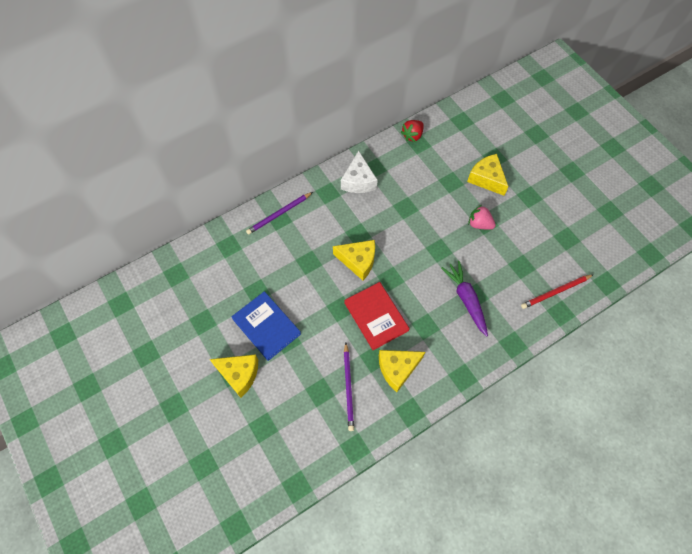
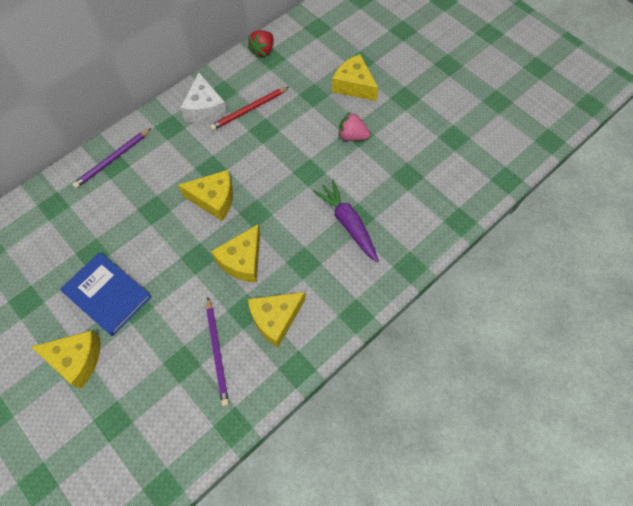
camera: 10 degrees left, 0 degrees up
red book [344,282,410,350] -> yellow cheese [211,224,260,283]
red pencil [521,274,594,309] -> red pencil moved to [210,87,289,130]

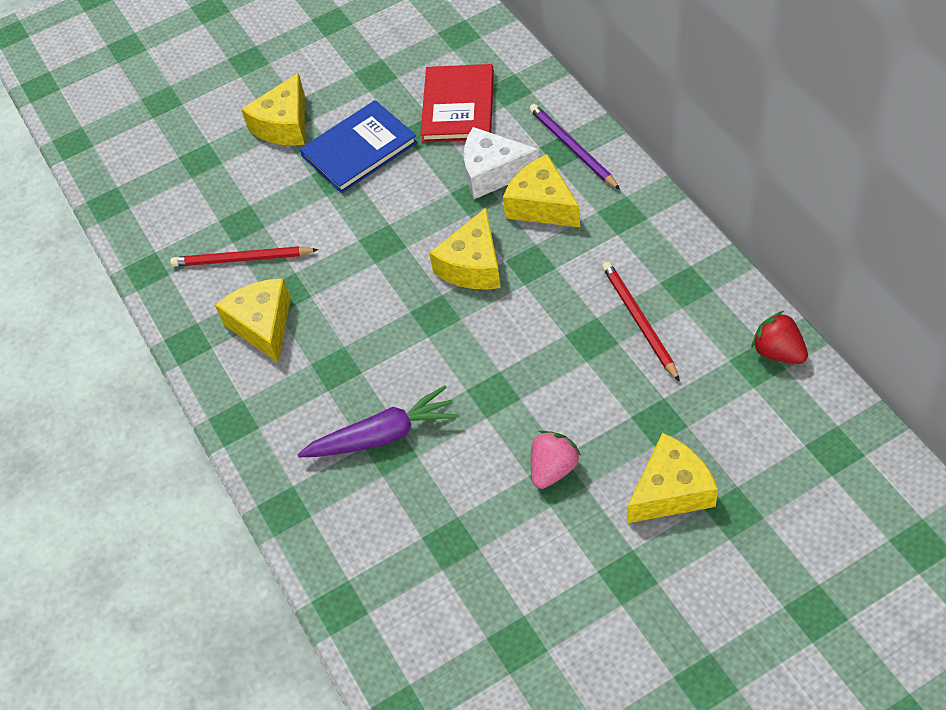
camera: 110 degrees right, 10 degrees down
white cheese [180,72,228,123] -> white cheese moved to [464,127,540,199]
purple pencil [206,297,229,406] -> red pencil [170,246,318,267]
yellow cheese [211,224,260,283] -> yellow cheese moved to [503,154,580,227]
none -> red book [420,64,494,143]

